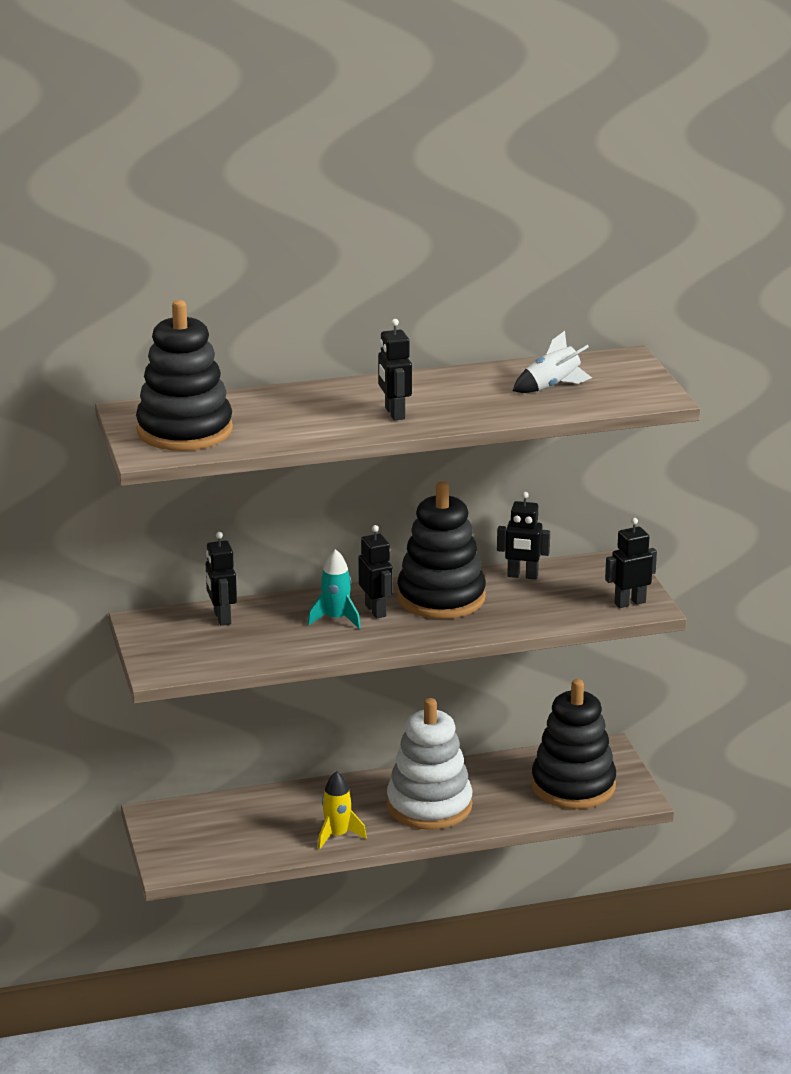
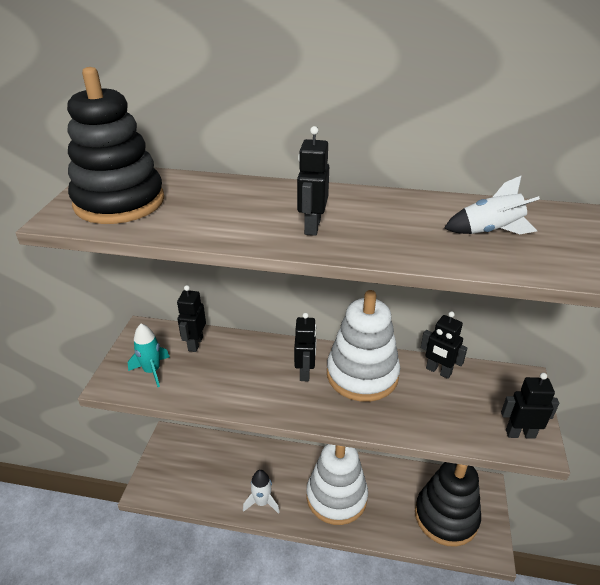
camera: 25 degrees right, 10 degrees up
turquoise rocket [308,549,361,629] -> turquoise rocket moved to [128,324,170,387]
yellow rocket [318,771,367,850] -> white rocket [243,470,280,514]
black stacking toy [397,481,486,619] -> white stacking toy [327,290,400,402]

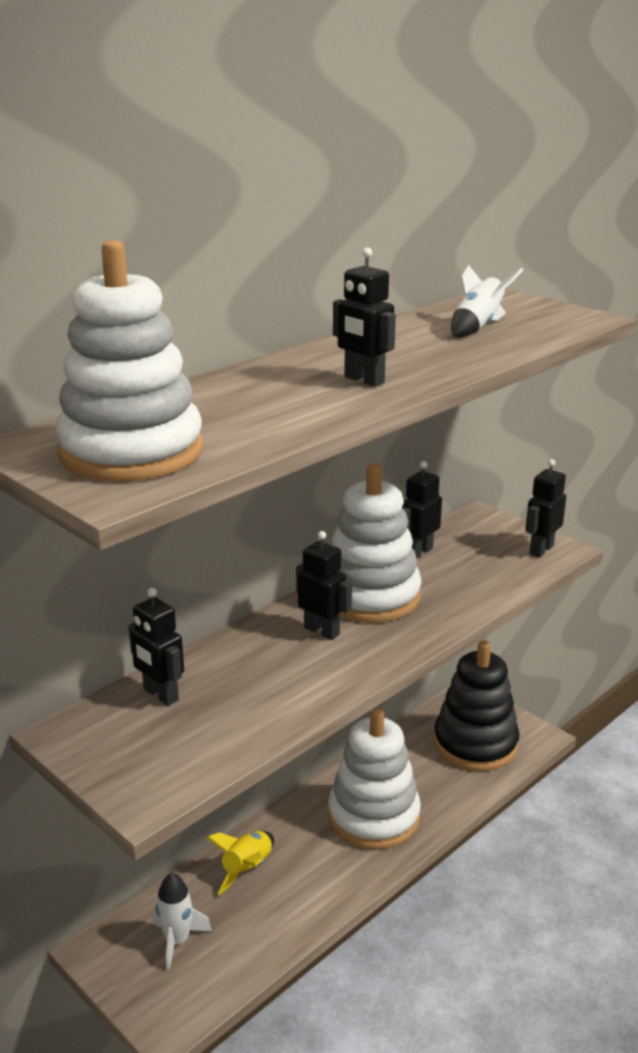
camera: 55 degrees left, 10 degrees down
black stacking toy [67,67,164,224] -> white stacking toy [55,240,203,481]
turquoise rocket [128,324,170,387] -> none
white rocket [243,470,280,514] -> white rocket moved to [152,873,212,970]
black robot [421,311,467,379] -> black robot turned 150 degrees clockwise [402,461,442,558]
none -> yellow rocket [207,831,274,895]

